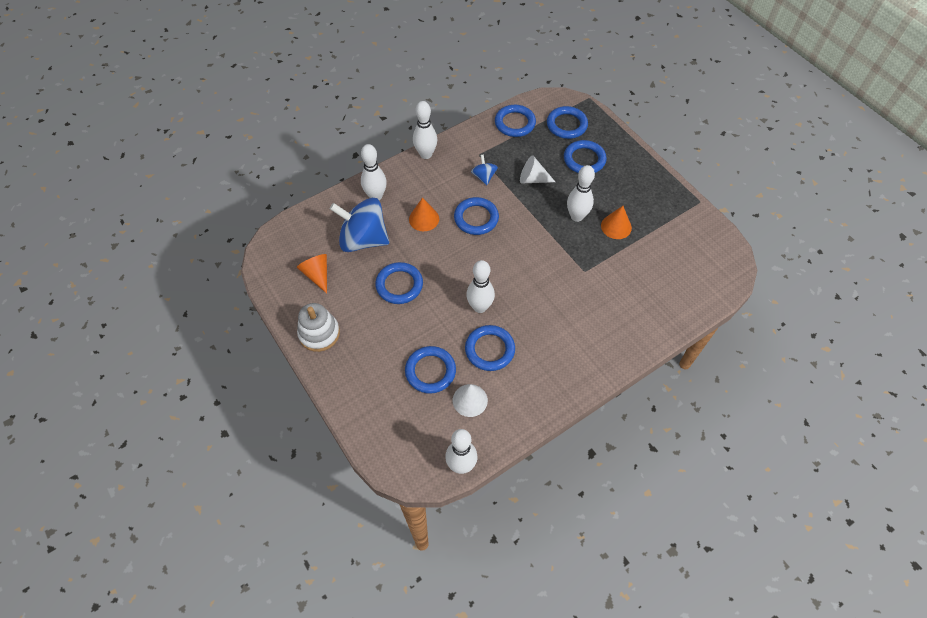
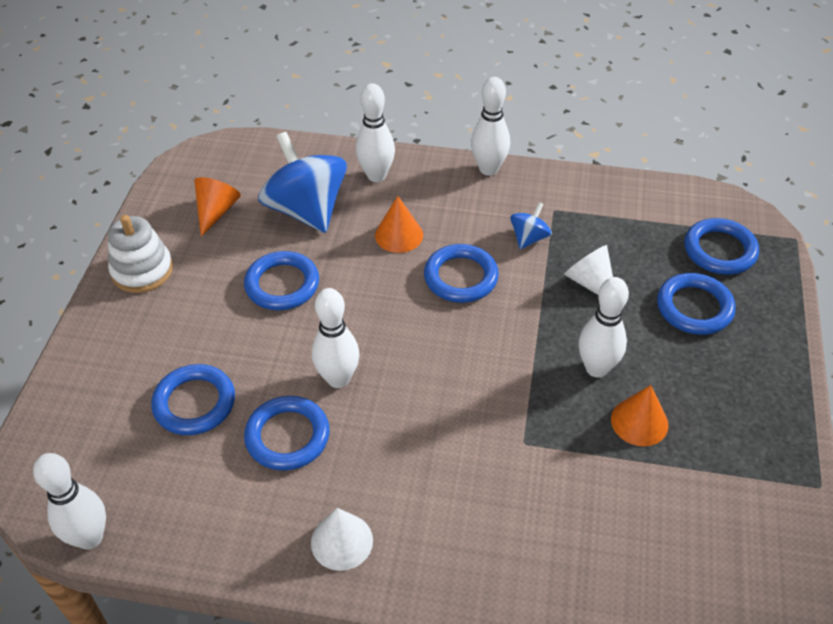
camera: 45 degrees right, 10 degrees down
white cone [453,384,488,417] -> white cone moved to [311,508,373,571]
blue ring [495,105,536,137] -> none

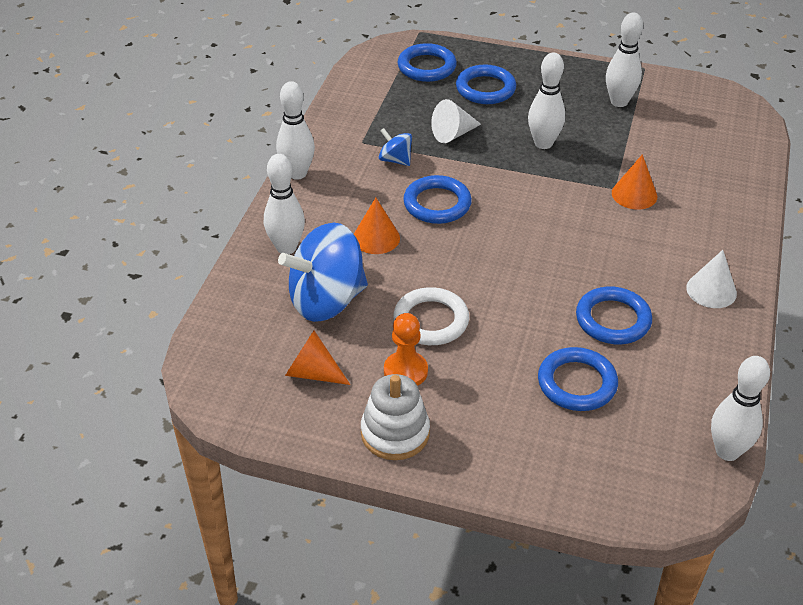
camera: 85 degrees left, 5 degrees down
blue ring [244,251,319,310] -> white ring [394,287,469,345]
white bowling pin [312,288,359,388] -> white bowling pin moved to [606,13,643,107]
orange cone [611,385,669,446] -> orange cone moved to [612,154,657,210]
none -> orange pawn [384,313,428,386]

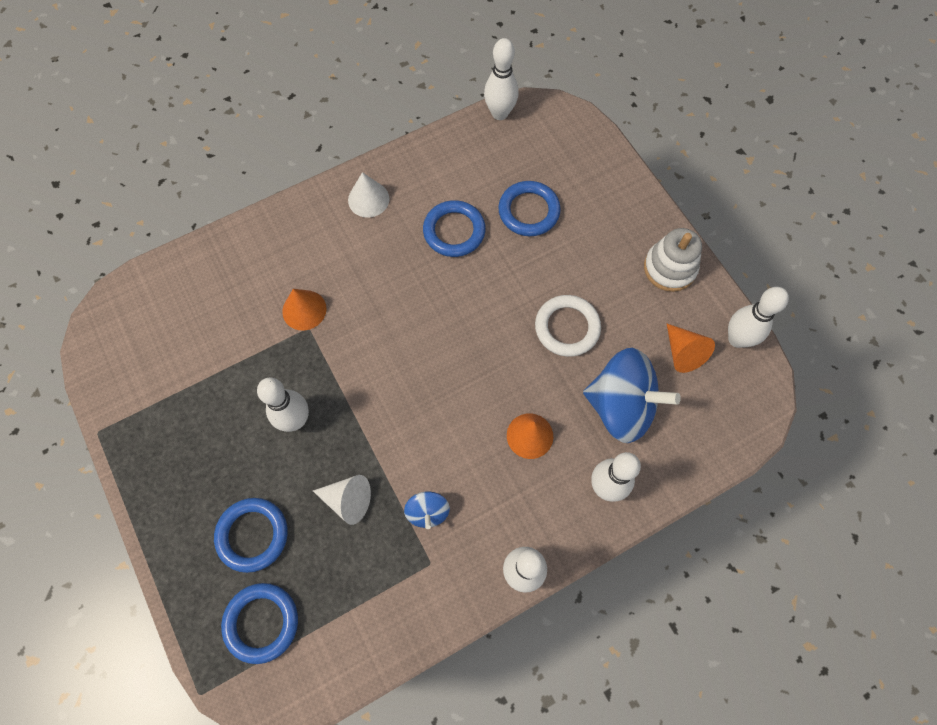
camera: 135 degrees left, 25 degrees up
orange pawn [384,313,428,386] -> none
blue ring [403,175,472,224] -> none
white bowling pin [606,13,643,107] -> white bowling pin moved to [728,287,789,348]

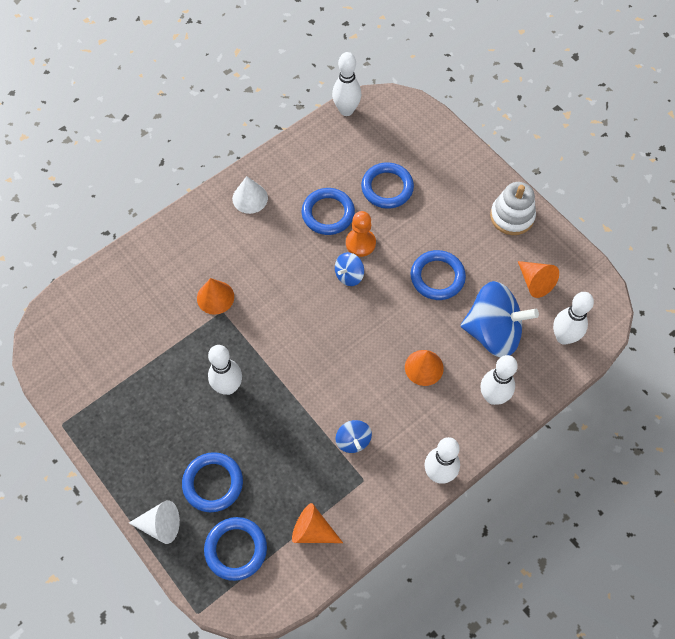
camera: 10 degrees left, 5 degrees down
white cone [313,475,371,525] -> white cone moved to [129,500,180,544]
white ring [535,295,601,357] -> blue ring [411,250,466,300]
white bowling pin [728,287,789,348] -> white bowling pin moved to [553,292,594,345]
none -> orange cone [292,503,343,543]
none -> blue spinning top [335,252,364,286]
none -> orange pawn [346,211,376,257]

